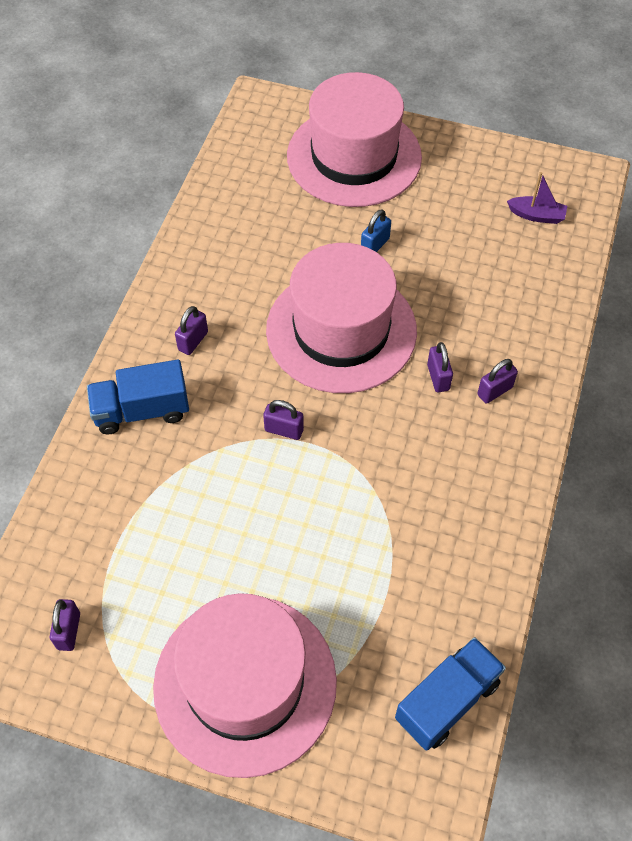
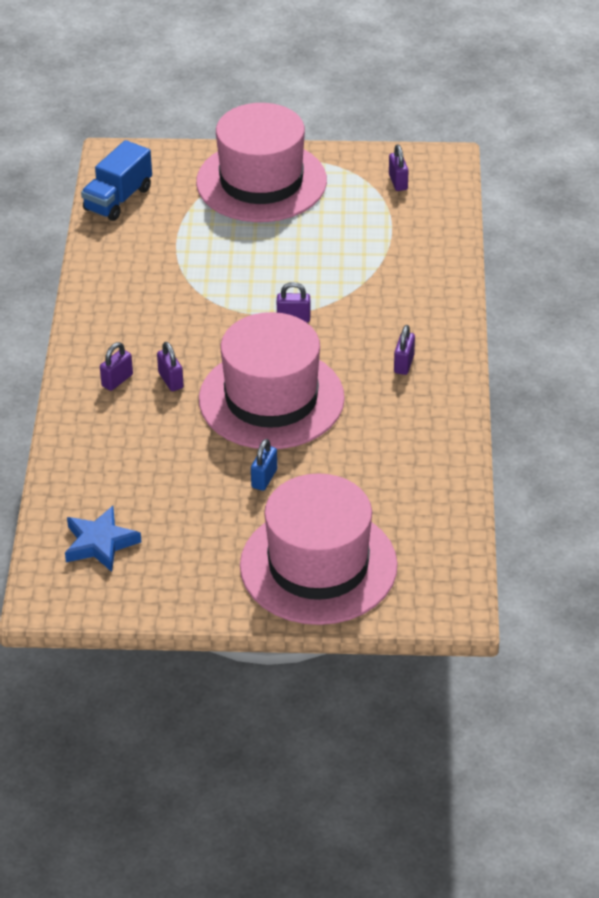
camera: 165 degrees right, 15 degrees down
blue truck [87,359,189,435] -> none
purple boat [507,172,567,224] -> blue star [65,506,141,572]

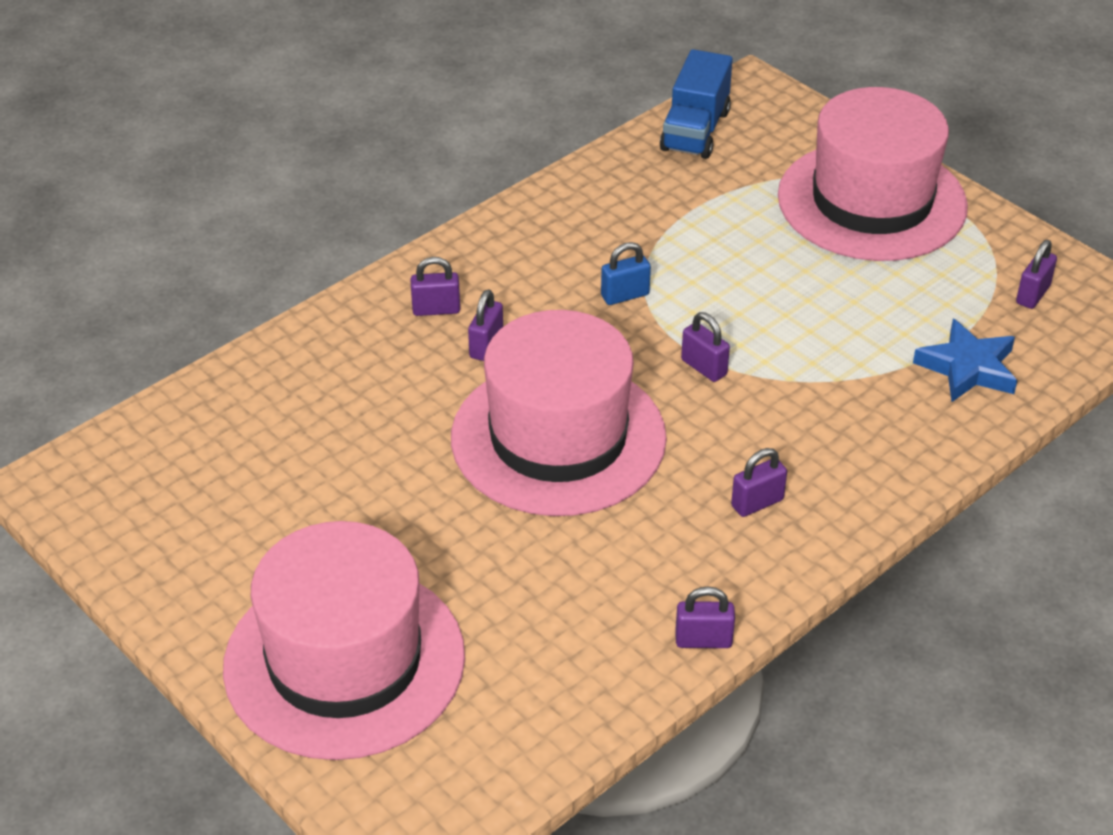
camera: 45 degrees right, 0 degrees up
blue star [65,506,141,572] -> blue star moved to [913,318,1017,402]
blue truck [81,140,152,221] -> blue truck turned 60 degrees counterclockwise [660,49,733,159]
blue padlock [251,439,277,491] -> blue padlock moved to [601,242,651,305]
none -> purple padlock [675,587,735,648]

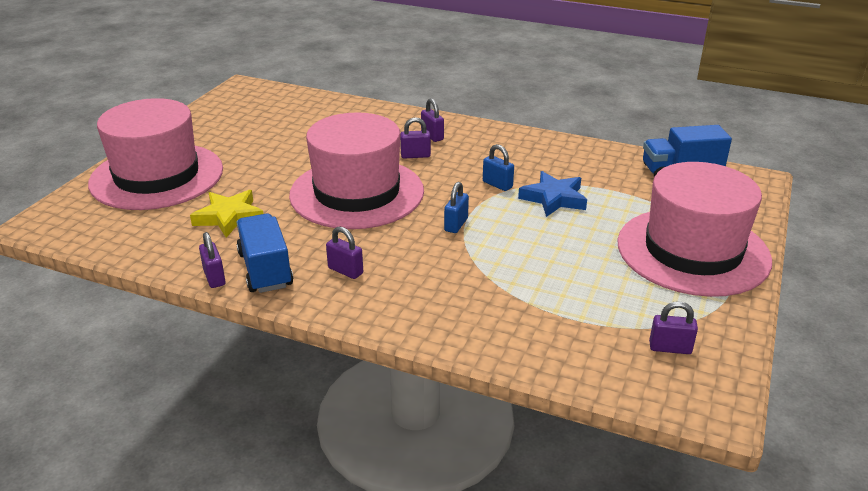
camera: 65 degrees right, 10 degrees down
purple padlock [681,312,730,382] -> blue padlock [444,182,469,233]
blue star [913,318,1017,402] -> blue star moved to [518,171,587,217]
none -> yellow star [190,190,264,238]
none -> blue truck [236,213,293,293]

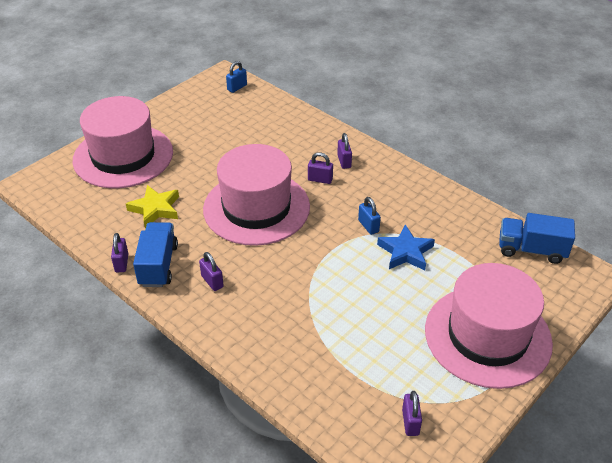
camera: 20 degrees right, 10 degrees up
blue padlock [444,182,469,233] -> blue padlock moved to [226,61,247,93]
purple padlock [649,301,698,354] -> purple padlock turned 60 degrees clockwise [402,391,422,436]

